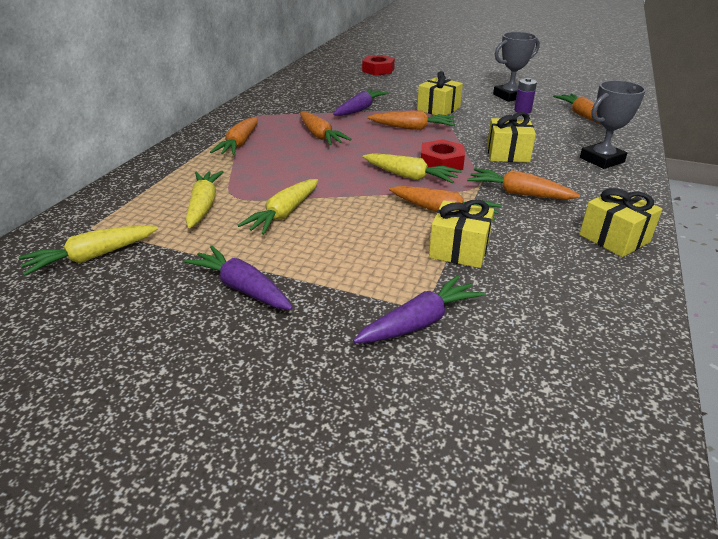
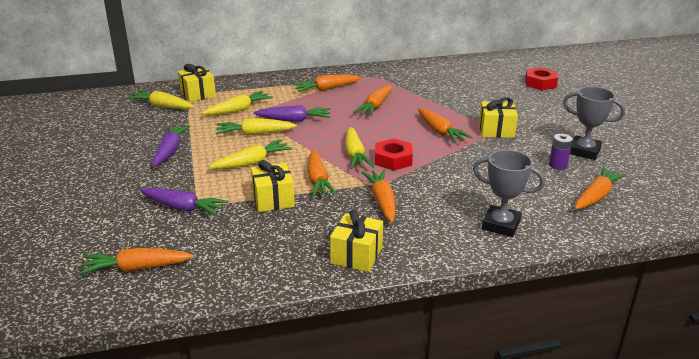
camera: 55 degrees right, 5 degrees down
purple carrot [333,89,389,116] -> purple carrot moved to [253,105,330,122]
yellow gift [487,112,536,163] -> yellow gift moved to [178,64,216,102]
none -> orange carrot [79,248,194,275]
none -> yellow carrot [209,139,292,169]

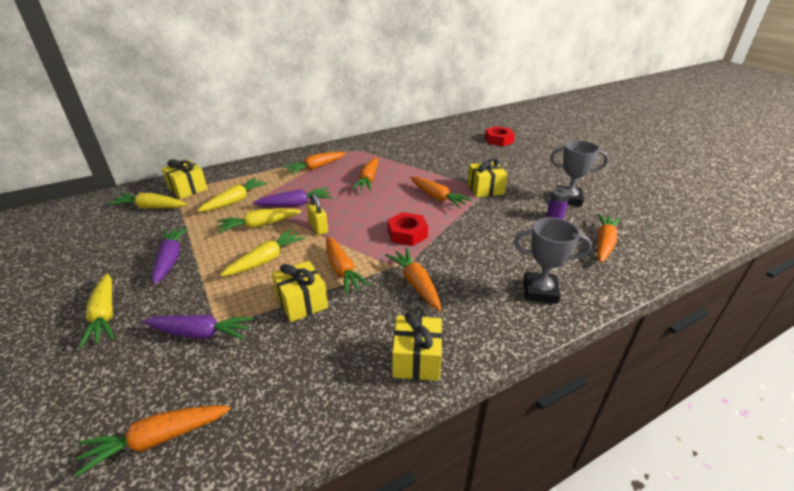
camera: 15 degrees left, 5 degrees up
yellow carrot [345,127,374,169] -> yellow carrot moved to [79,274,114,348]
none -> yellow padlock [307,193,328,235]

